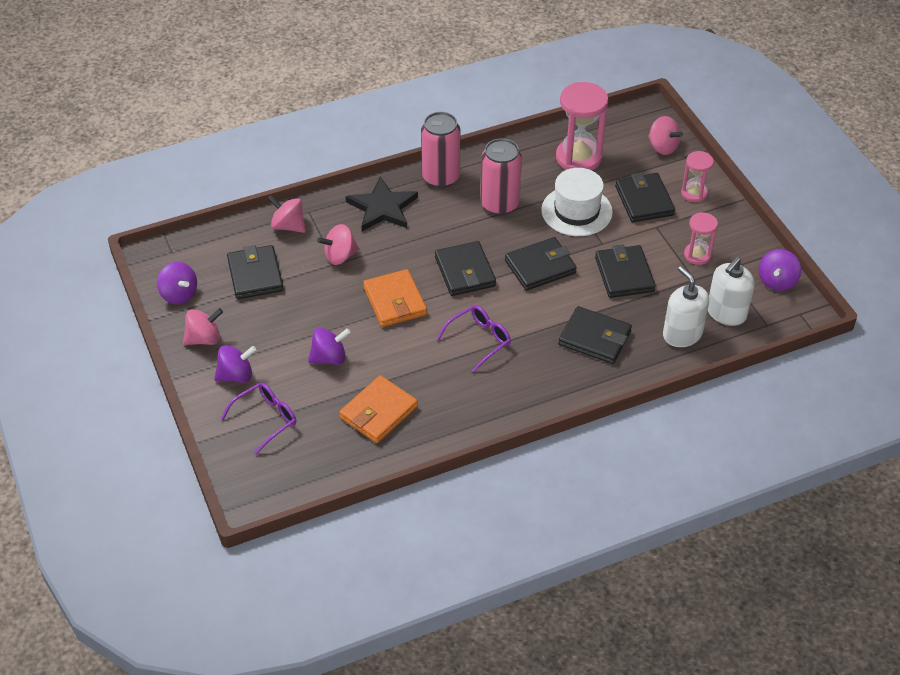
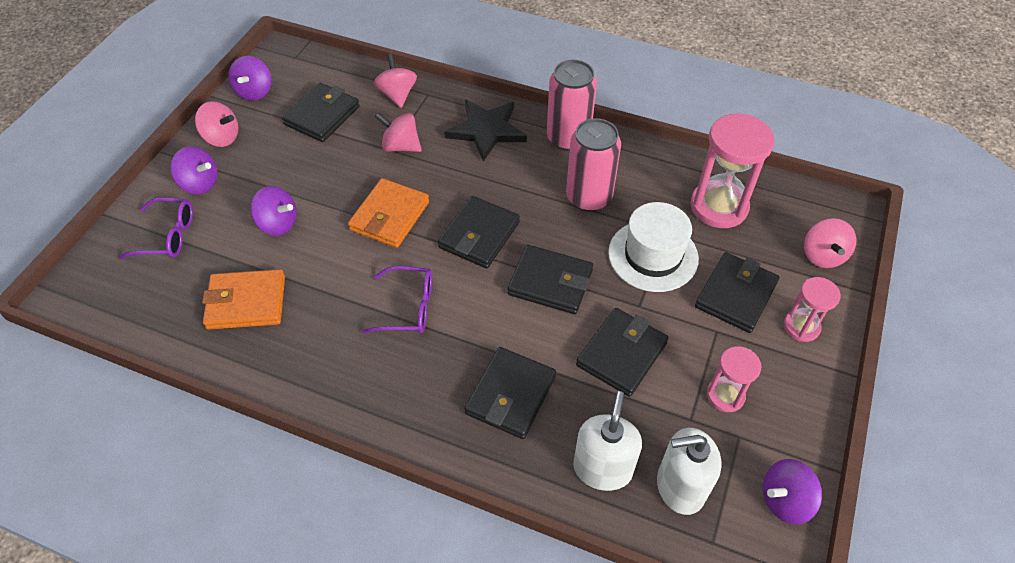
camera: 45 degrees right, 5 degrees up
black wallet [558,306,632,364] -> black wallet turned 45 degrees clockwise [465,347,556,439]

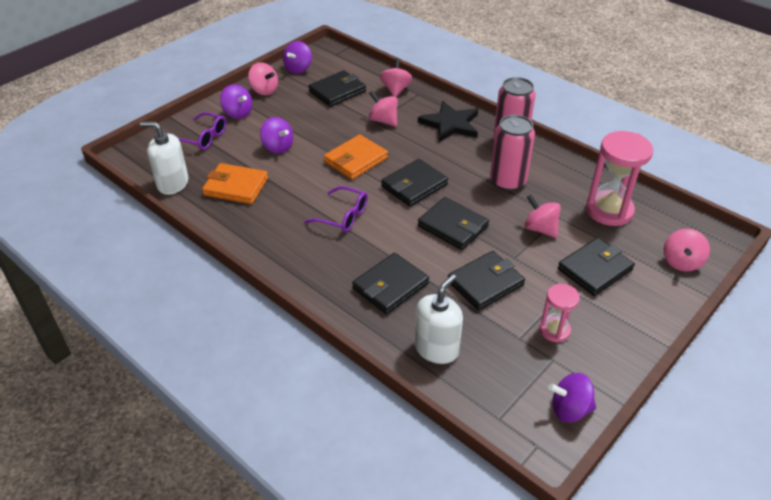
camera: 20 degrees right, 10 degrees down
white hat [608,202,699,292] -> pink spinning top [524,195,561,238]
white soap dispenser [657,428,721,515] -> white soap dispenser moved to [140,122,188,195]
pink hourglass [784,277,840,342] -> none

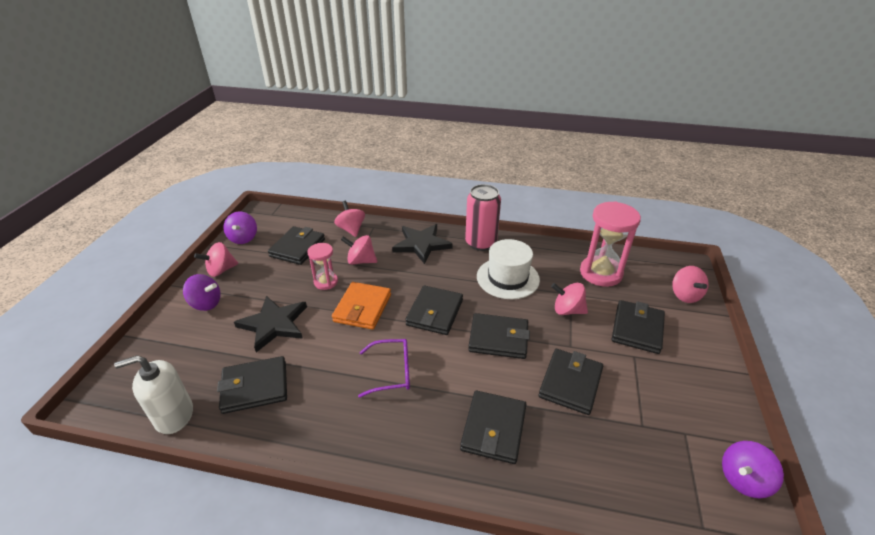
camera: 30 degrees left, 5 degrees down
purple glasses [178,112,226,150] -> none
orange wallet [202,163,268,204] -> black wallet [217,356,287,414]
pink spinning top [248,62,278,95] -> pink spinning top turned 135 degrees clockwise [194,242,238,277]
purple spinning top [260,117,293,153] -> black star [234,296,307,352]
white soap dispenser [415,274,463,364] -> none
pink can [490,115,535,191] -> white hat [477,239,540,299]
pink hourglass [539,284,580,343] -> pink hourglass moved to [307,243,338,290]

